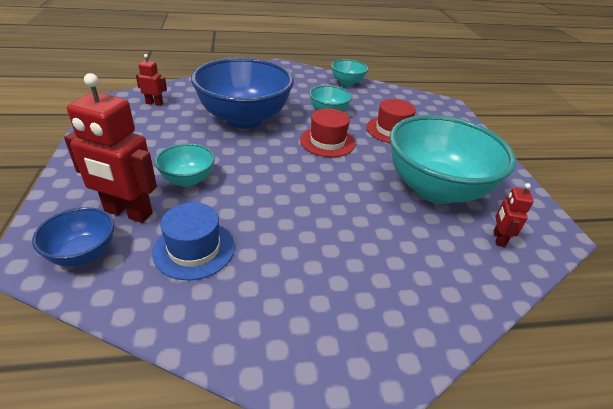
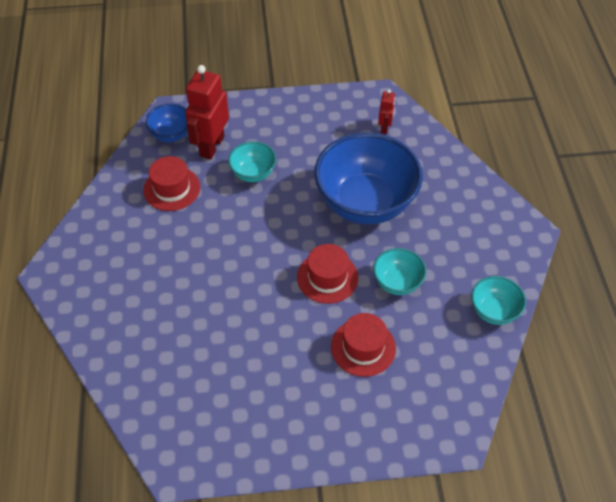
camera: 95 degrees right, 15 degrees up
blue hat [152,202,235,280] -> red hat [143,156,200,211]
turquoise bowl [390,115,516,204] -> none
red robot [494,183,534,247] -> none

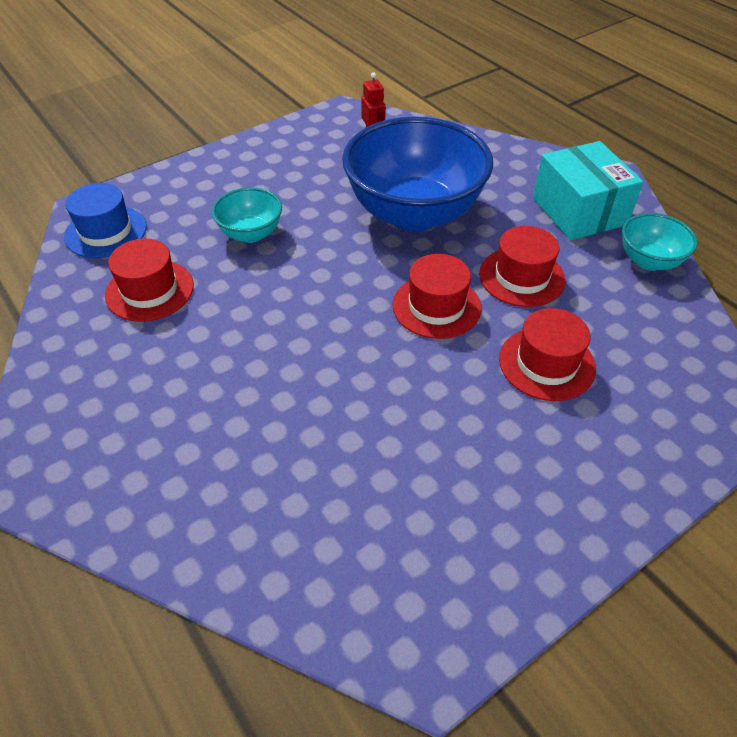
camera: 30 degrees left, 5 degrees down
blue bowl [145,103,188,142] -> blue hat [64,183,147,258]
red robot [185,65,229,160] -> none
turquoise bowl [373,248,426,295] -> red hat [479,226,566,307]
none -> turquoise box [533,141,643,240]

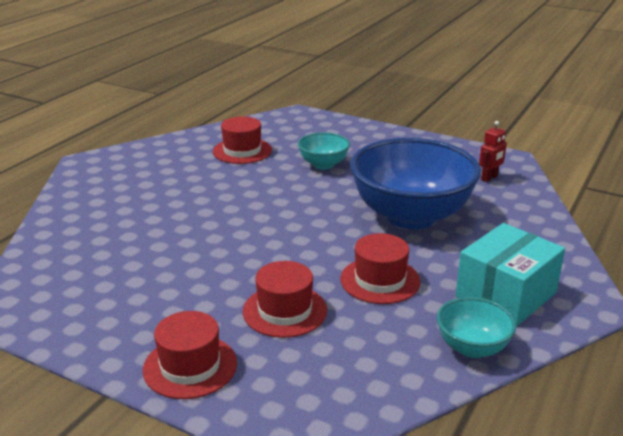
camera: 65 degrees right, 20 degrees down
blue hat [64,183,147,258] -> none
red hat [392,254,481,339] -> red hat moved to [143,311,237,399]

